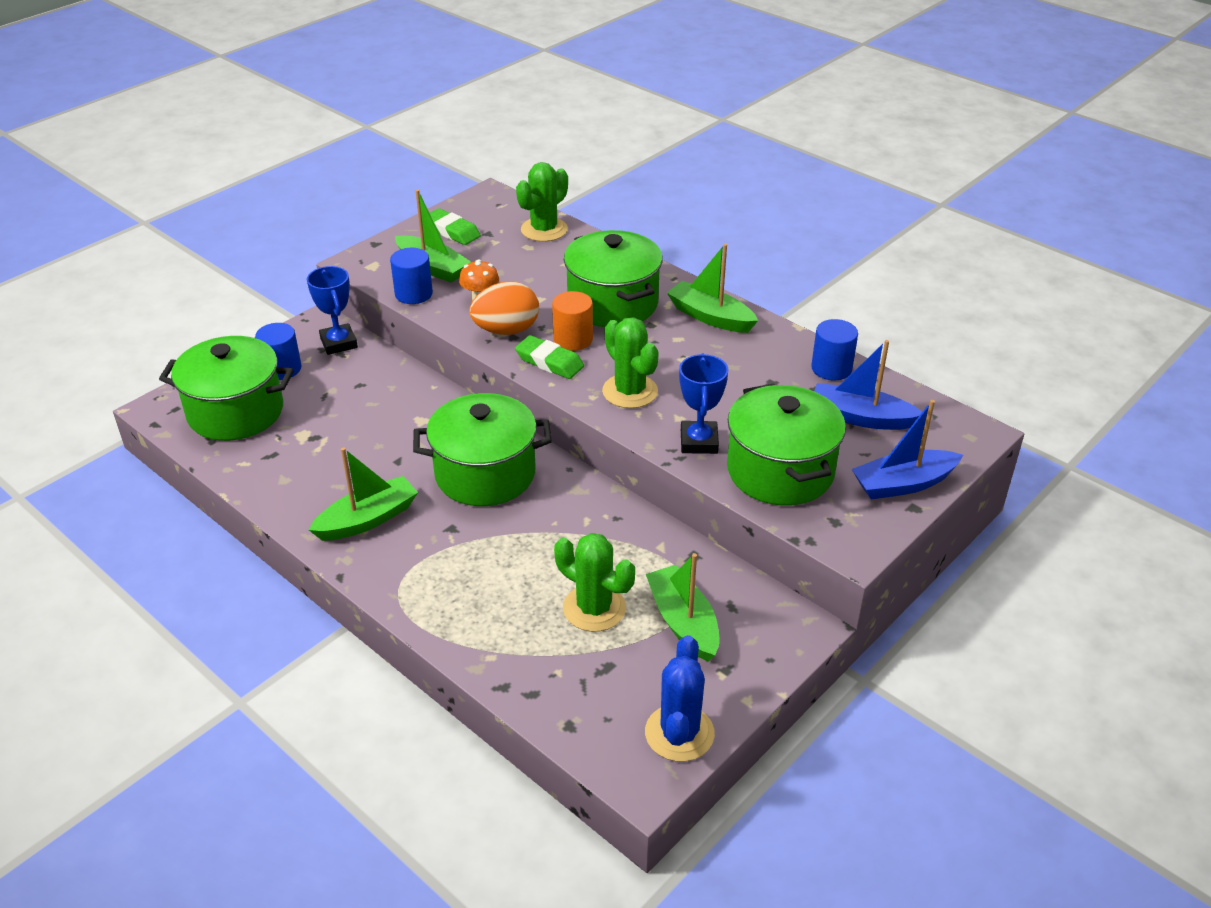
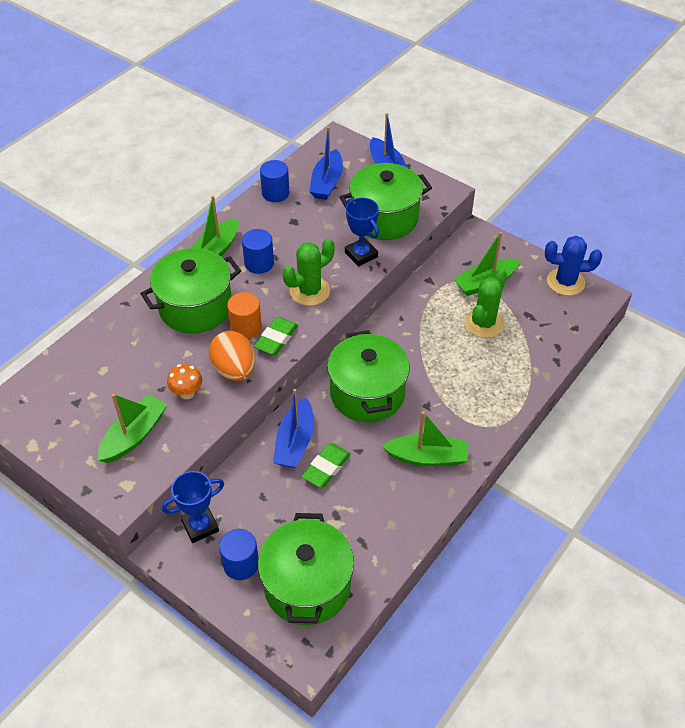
camera: 95 degrees left, 10 degrees up
green boat [309,447,418,541] -> green boat turned 135 degrees clockwise [382,411,468,466]
blue cylinder [390,248,433,304] -> blue cylinder moved to [242,229,274,274]
green eraser [430,208,481,245] -> green eraser moved to [302,444,351,488]
green cactus [516,162,568,242] -> none
blue trophy [679,353,729,454] -> blue trophy turned 60 degrees clockwise [345,198,379,267]
none -> blue boat [273,389,314,468]

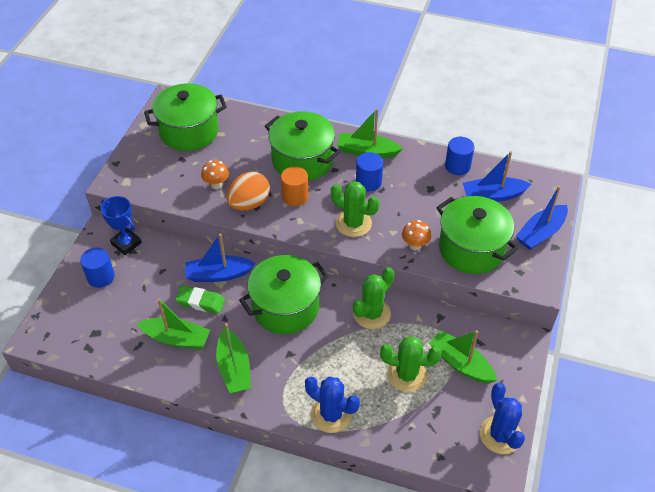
camera: 70 degrees right, 0 degrees up
green boat [98,394,167,463] -> green boat moved to [137,298,210,349]
green eraser [254,317,298,355] -> none
green pot [258,513,354,625] -> green pot moved to [144,83,227,151]
blue trophy [345,198,379,267] -> orange mushroom [402,220,431,250]
none -> blue cactus [305,376,360,433]
none -> green cactus [353,267,395,329]

